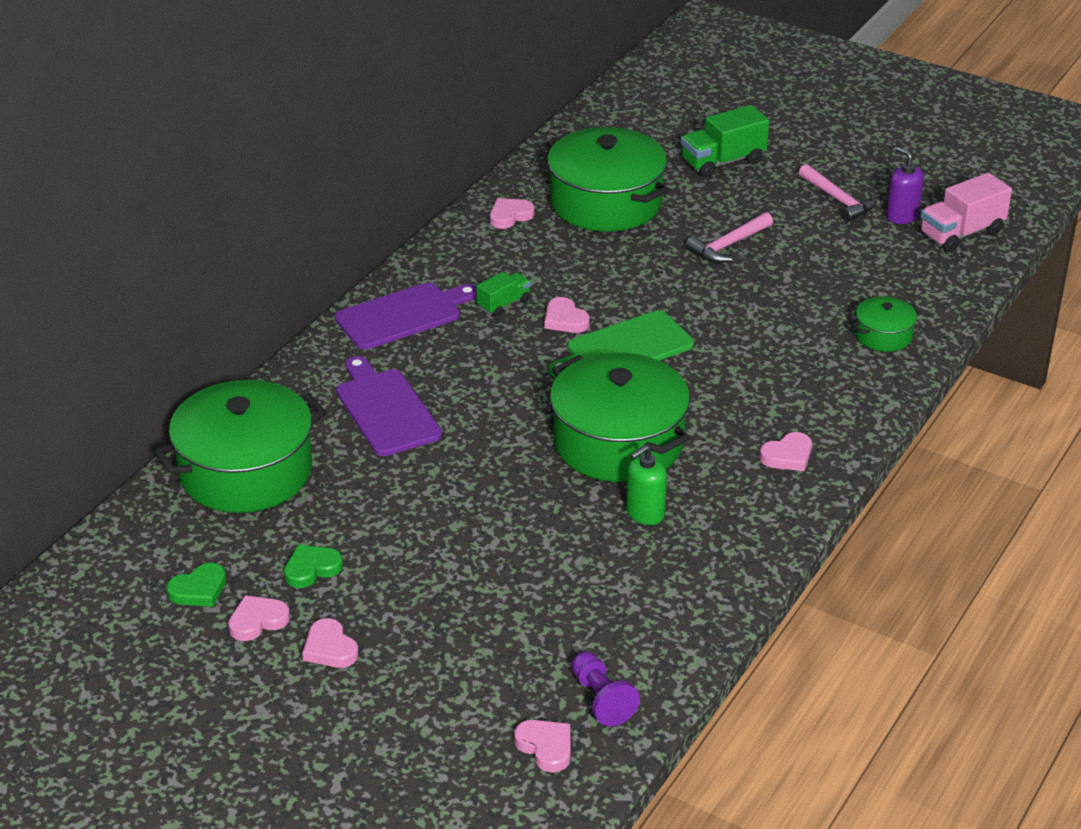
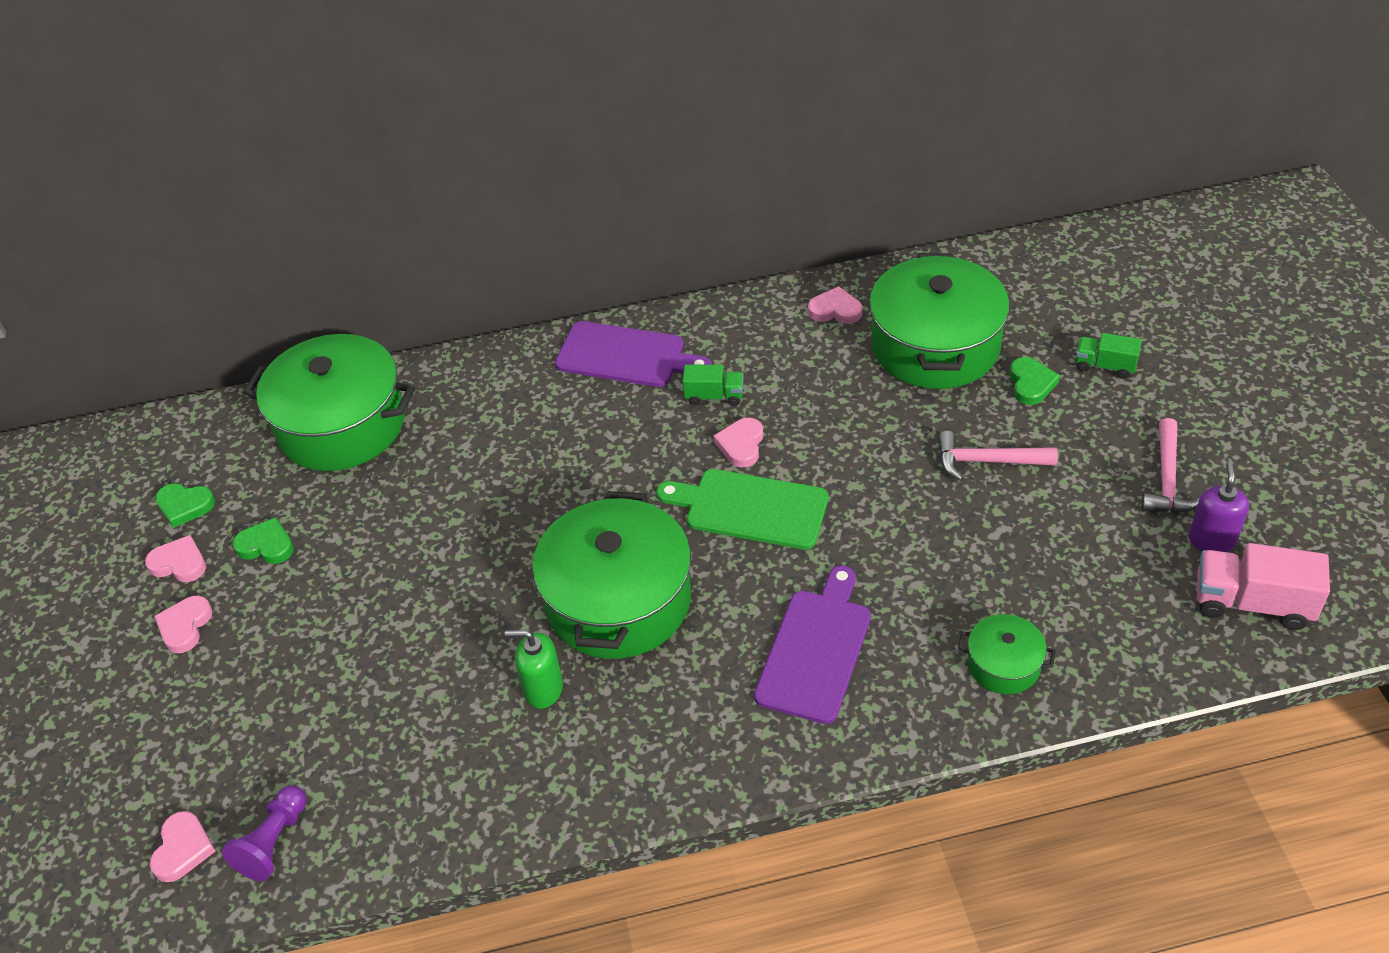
camera: 50 degrees right, 10 degrees up
purple cutting board [336,356,442,456] -> purple cutting board moved to [754,565,871,724]
green truck [681,105,769,178] -> green truck [1076,333,1142,379], size x0.59
pink heart [759,432,812,471] -> none
none -> green heart [1010,357,1060,405]

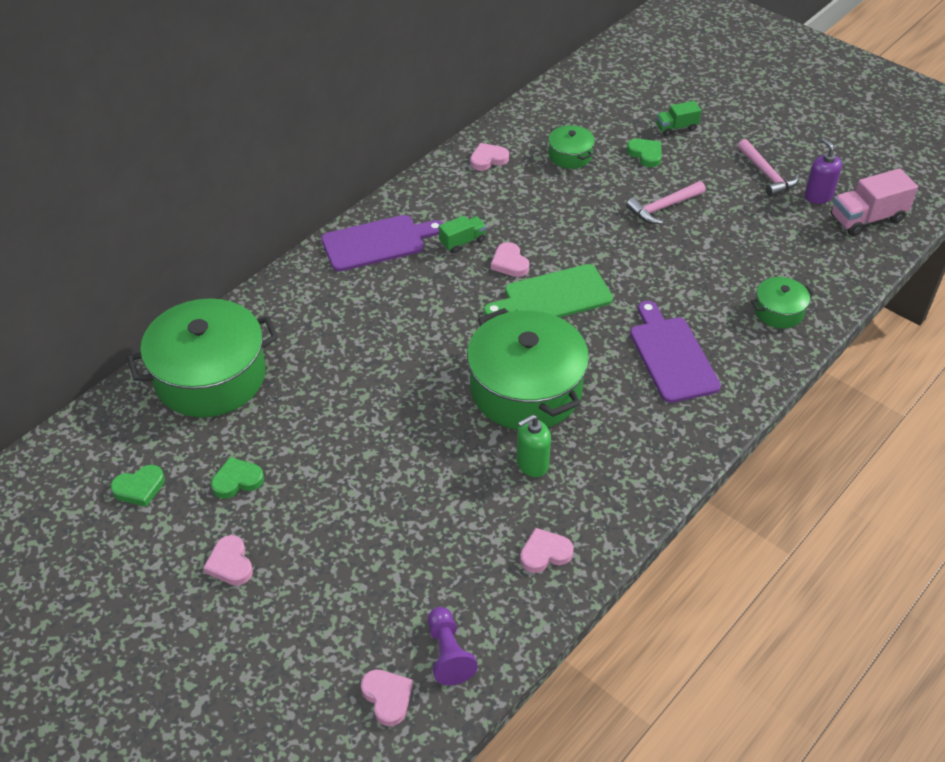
camera: 40 degrees left, 0 degrees up
pink heart [145,535,206,582] -> pink heart moved to [520,528,574,573]
green pot [869,253,1010,389] -> green pot [548,125,595,169], size x0.47

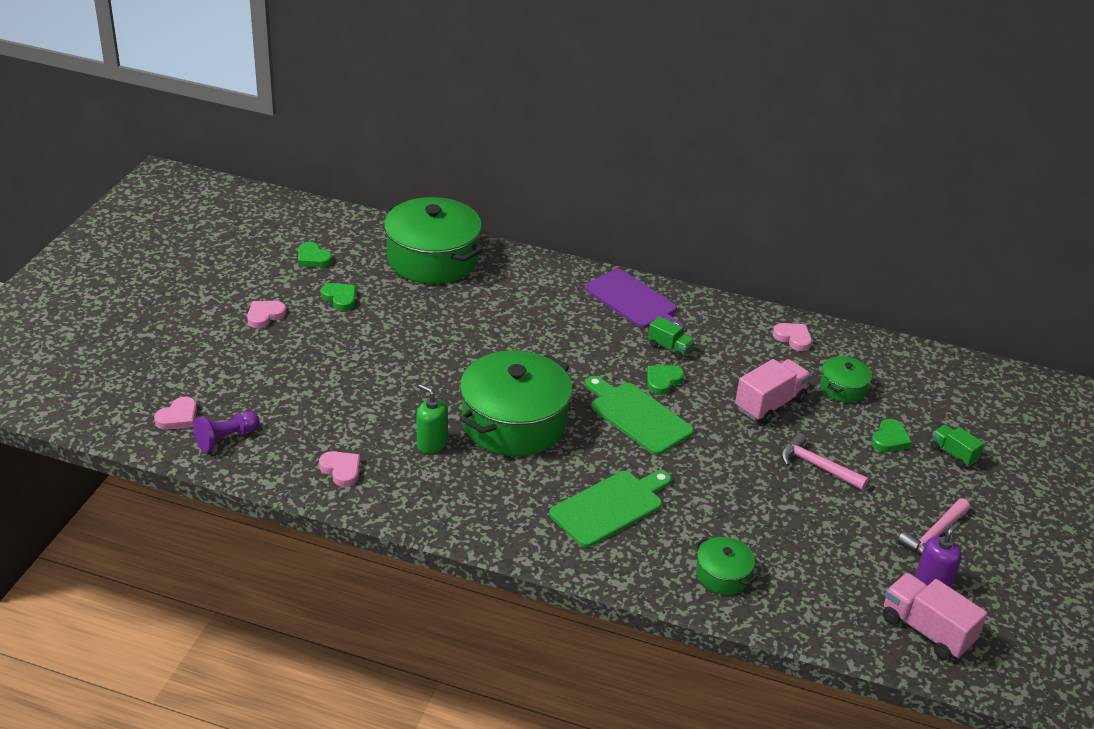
camera: 65 degrees right, 10 degrees down
pink heart [491,242,529,277] -> green heart [647,365,684,395]
purple cutting board [630,301,721,403] -> green cutting board [549,470,672,547]
none -> pink truck [735,359,811,424]

